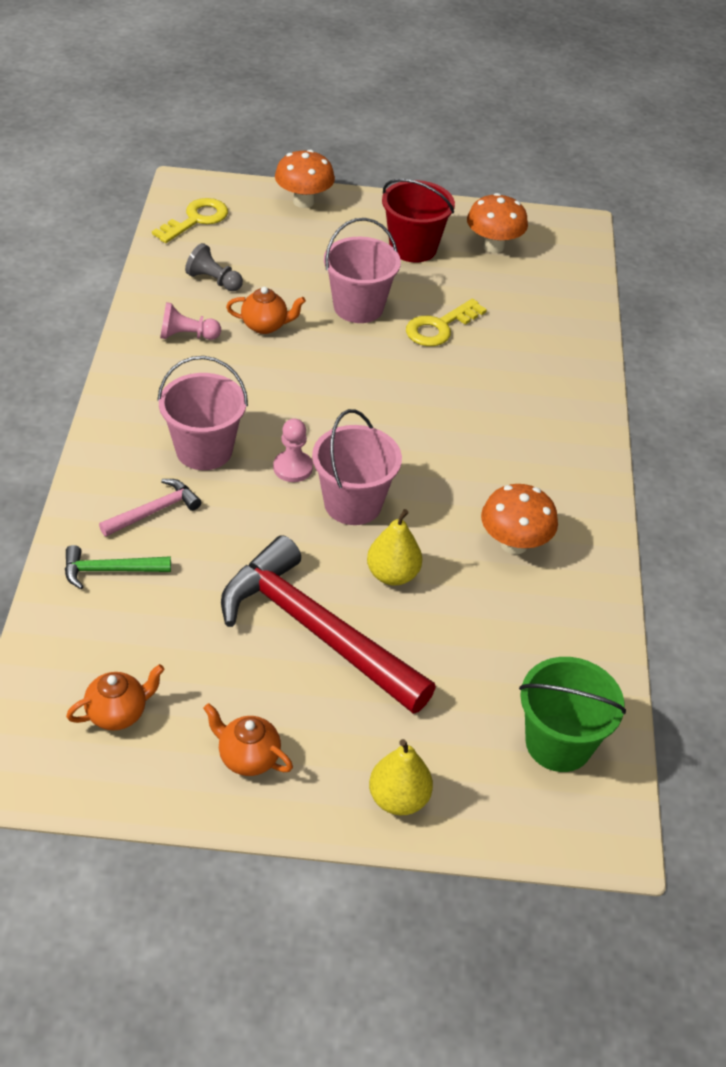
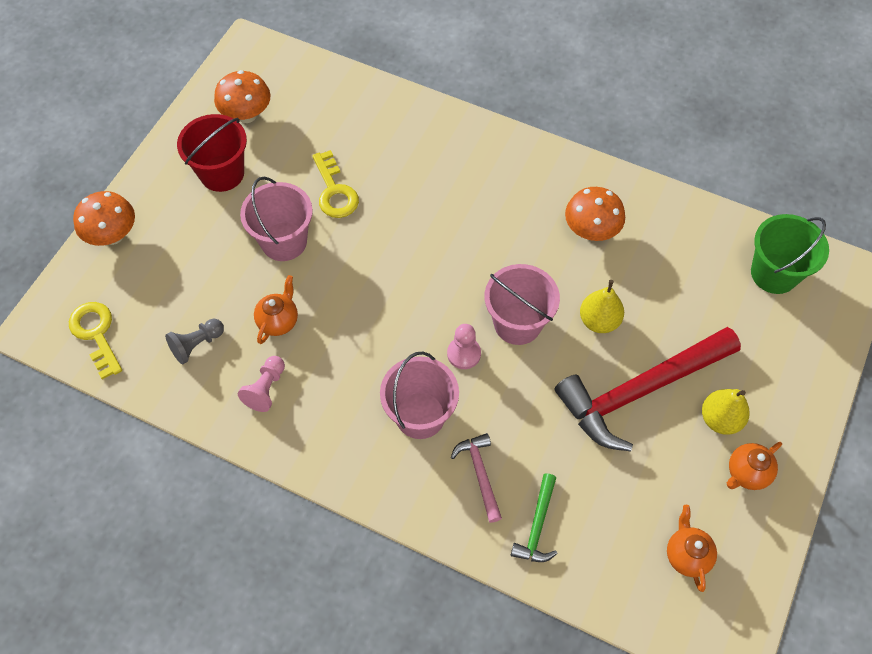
camera: 65 degrees left, 15 degrees up
yellow pear [369,739,433,815] -> yellow pear moved to [702,389,750,435]

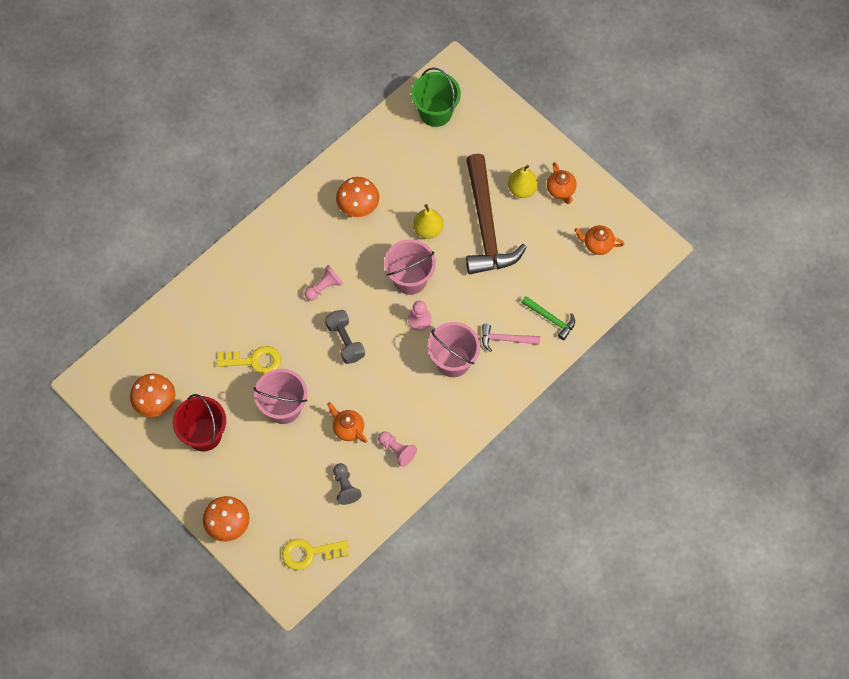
camera: 70 degrees left, 5 degrees up
red hammer [555,327,741,451] -> brown hammer [466,154,527,275]
none -> pink pawn [304,265,343,301]
none -> grey dumbbell [325,310,365,364]

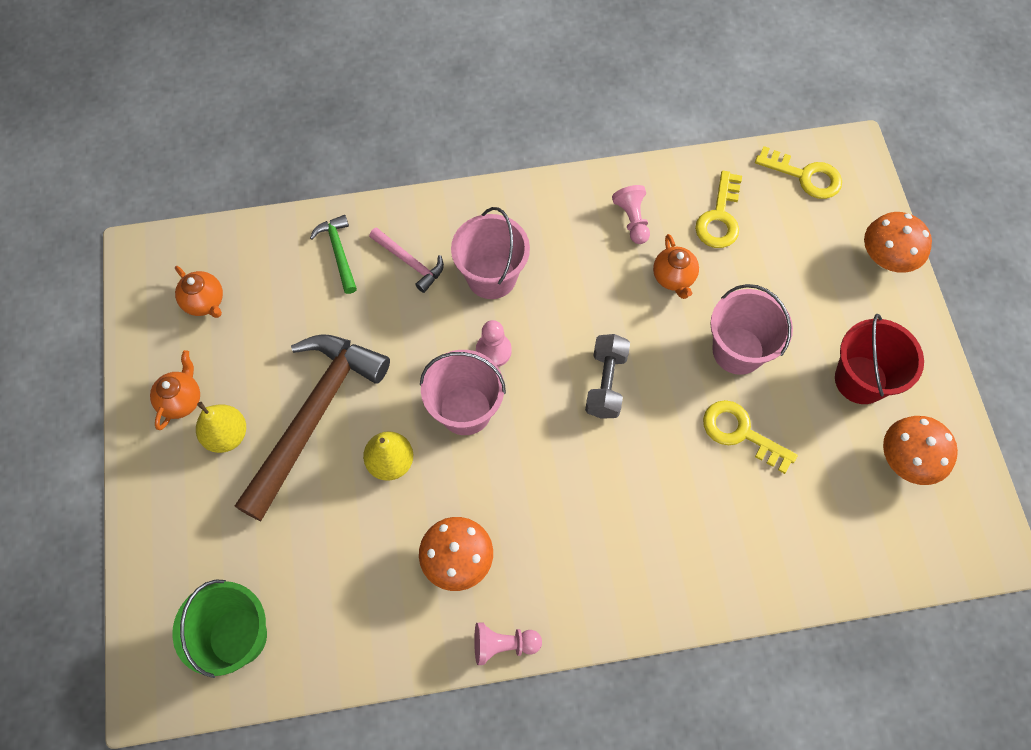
camera: 145 degrees left, 0 degrees up
pink pawn [304,265,343,301] -> pink pawn moved to [474,623,542,665]
grey pawn [333,463,362,505] -> yellow key [695,171,742,248]

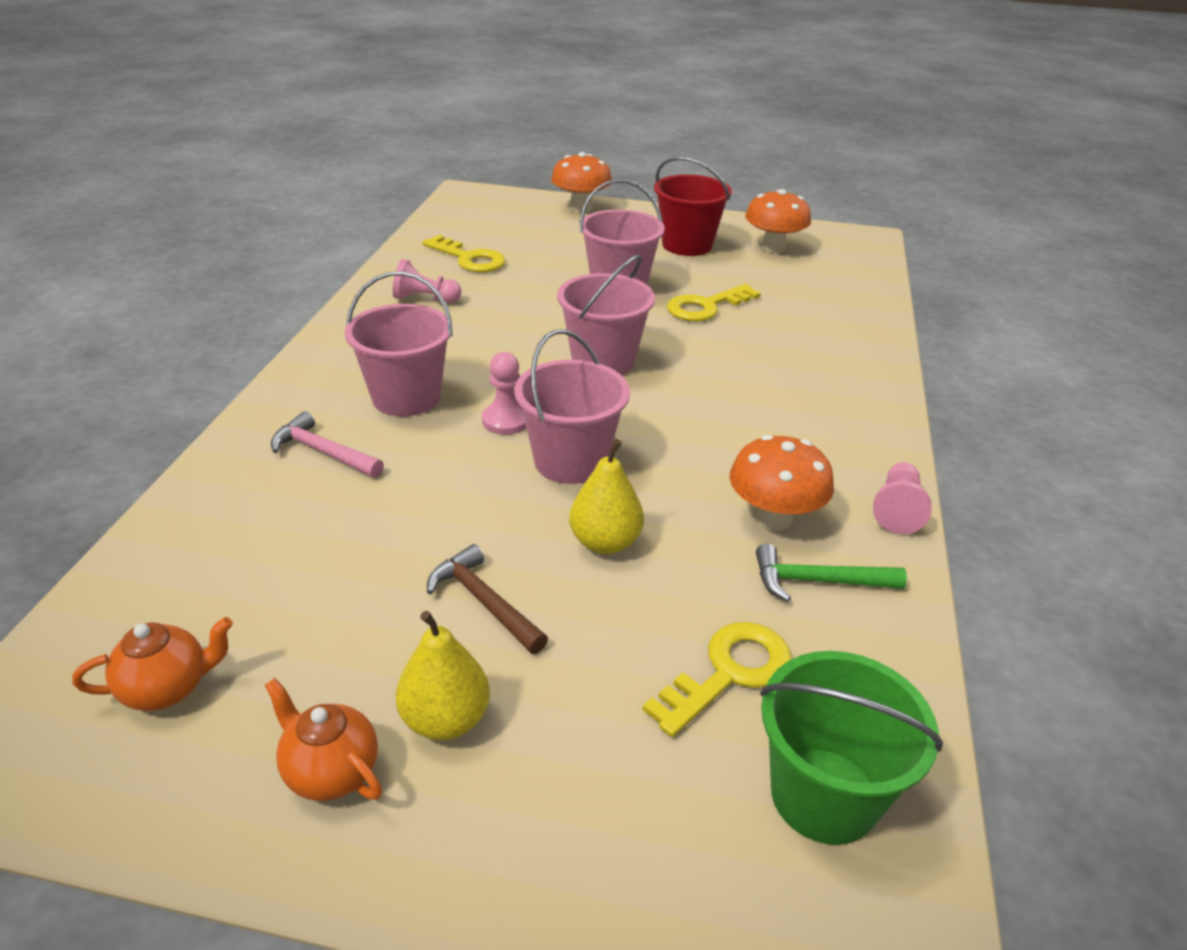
camera: 70 degrees left, 30 degrees down
brown hammer [235,334,390,521] -> brown hammer [427,544,548,654], size x0.45
green hammer [310,215,357,294] -> green hammer moved to [756,543,907,602]
pink hammer [369,227,444,293] -> pink hammer turned 120 degrees counterclockwise [271,412,384,478]
grey dumbbell [585,334,630,419] -> pink bucket [557,255,655,375]
orange teapot [653,234,699,299] -> none
yellow key [755,146,842,199] -> yellow key moved to [642,622,791,737]

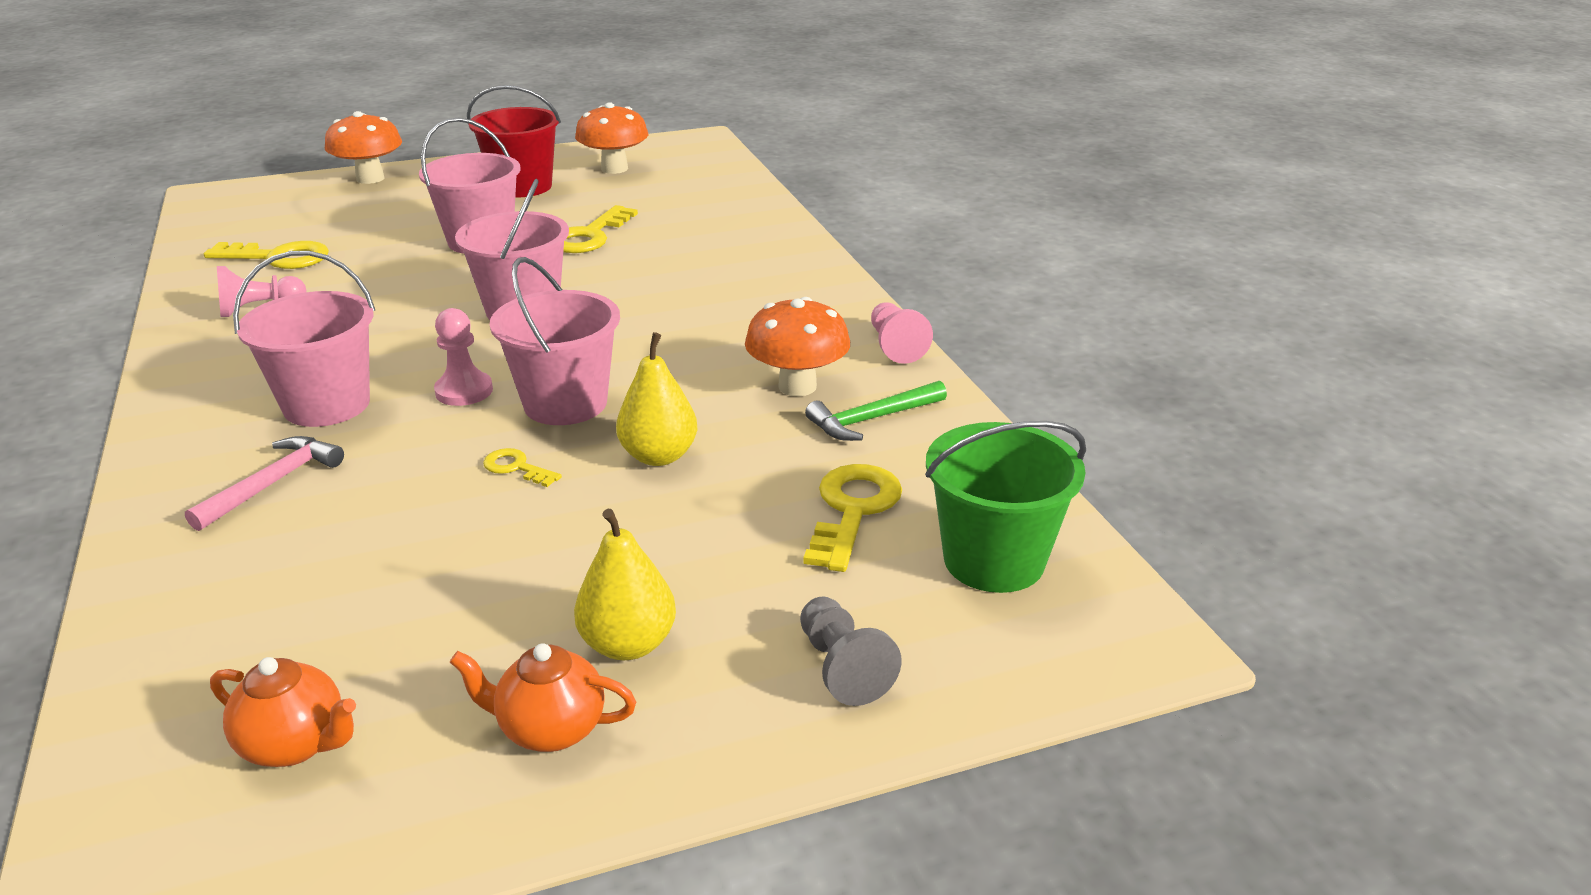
camera: 30 degrees left, 5 degrees down
orange teapot [73,617,233,711] -> orange teapot turned 75 degrees clockwise [210,657,356,767]
pink hammer [271,412,384,478] -> pink hammer turned 120 degrees clockwise [185,436,344,531]
brown hammer [427,544,548,654] -> none
none -> yellow key [483,448,562,487]
none -> grey pawn [800,597,902,706]

